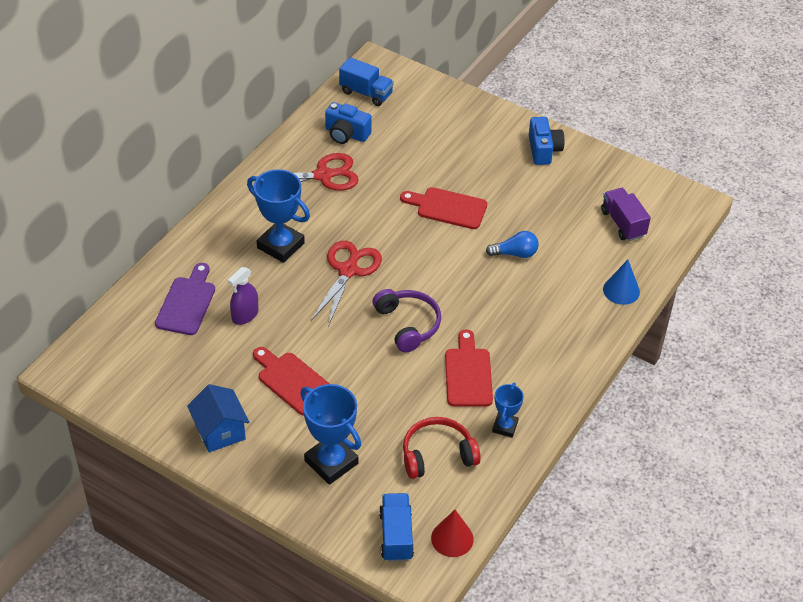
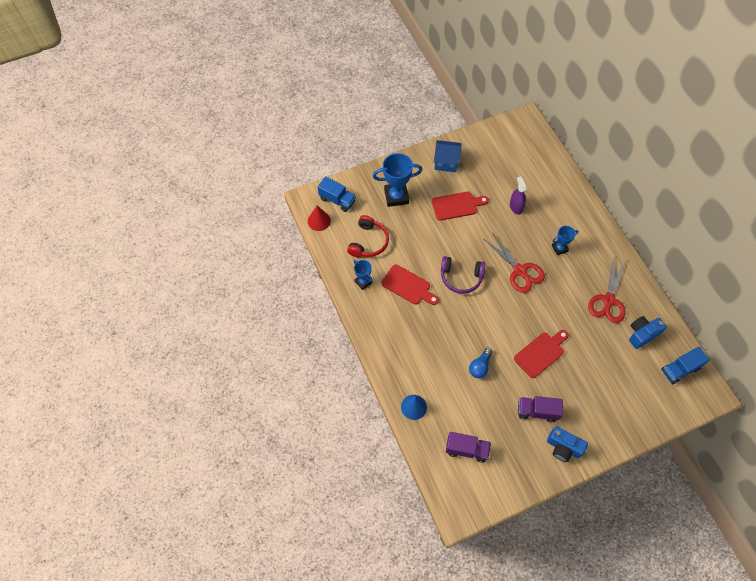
camera: 125 degrees right, 15 degrees up
purple cutting board [155,263,215,335] -> none
blue trophy [247,169,310,263] -> blue trophy [552,226,578,255], size x0.56
none -> purple truck [518,396,563,422]

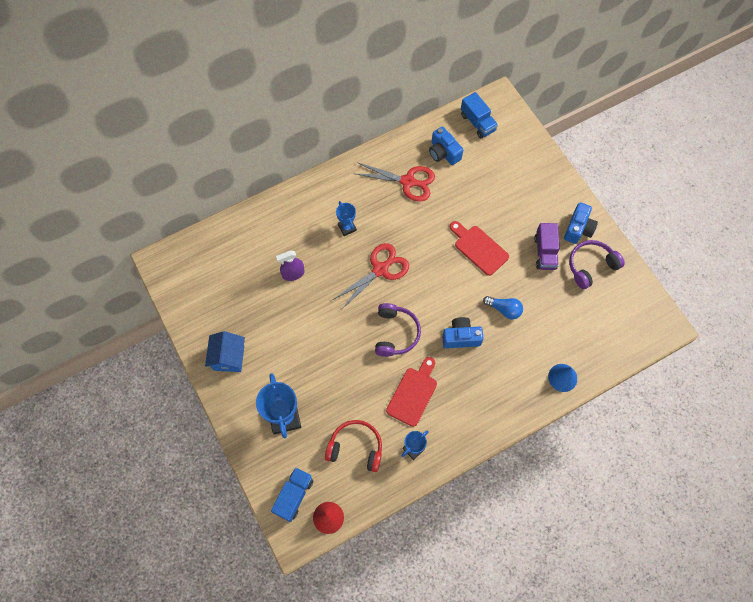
camera: 95 degrees left, 5 degrees up
red cutting board [432,192,489,221] -> none
purple truck [446,432,491,463] -> none
none -> blue camera [442,317,484,348]
none -> purple headphones [569,240,625,289]

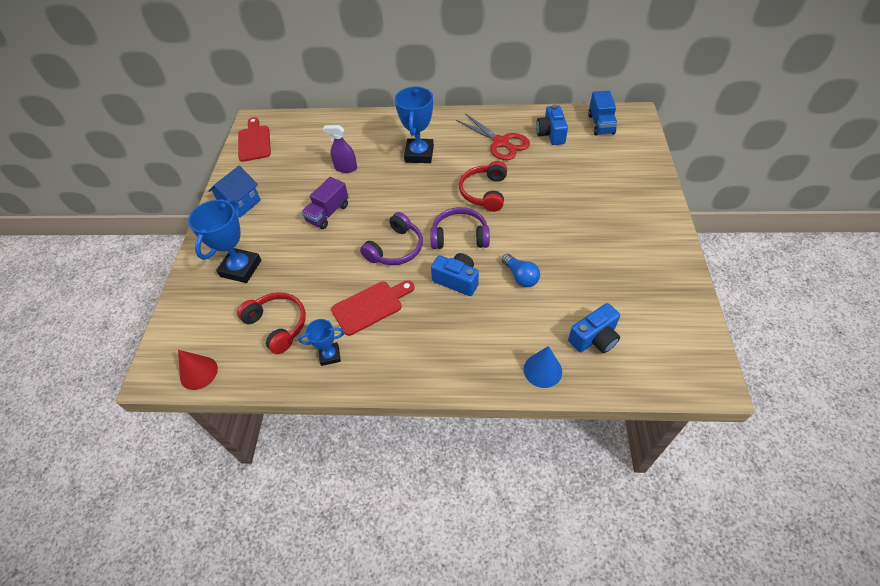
camera: 35 degrees right, 15 degrees down
blue truck [271,467,314,522] -> none
red scissors [332,243,409,310] -> none
blue trophy [336,201,357,236] -> blue trophy [395,86,434,163], size x1.79
red cutting board [450,221,509,276] -> red cutting board moved to [238,117,271,162]
purple truck [534,223,560,270] -> purple truck moved to [301,177,349,229]
blue camera [564,202,598,244] -> blue camera moved to [568,303,620,353]
purple headphones [569,240,625,289] -> purple headphones moved to [430,207,490,249]
none -> red headphones [459,161,507,212]

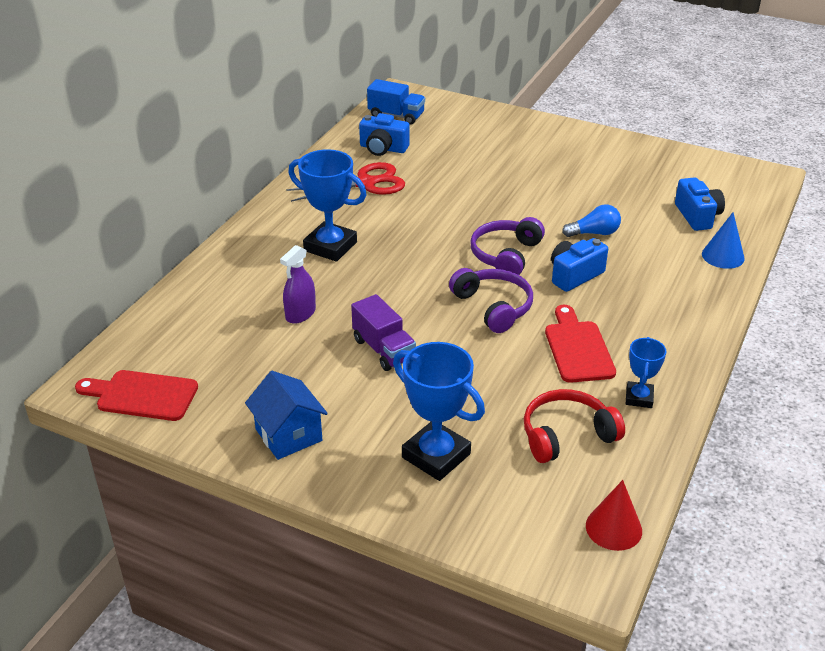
camera: 70 degrees left, 15 degrees down
red headphones [459,161,507,212] -> none

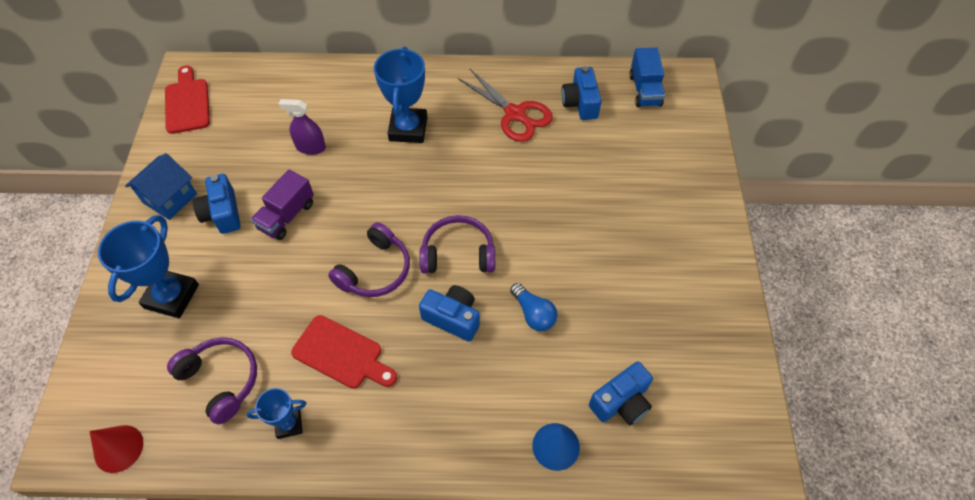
camera: 65 degrees right, 20 degrees up
red headphones [524,389,625,463] -> purple headphones [167,337,257,424]
red cutting board [545,305,616,383] -> red cutting board turned 60 degrees clockwise [291,315,397,388]
none -> blue camera [192,174,241,234]

